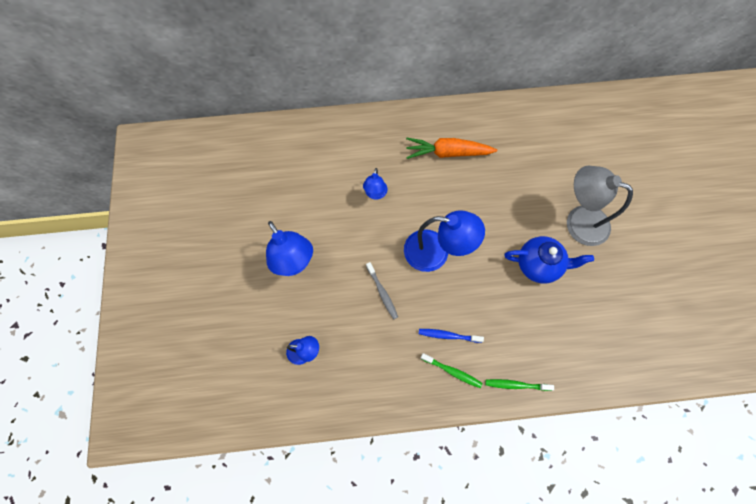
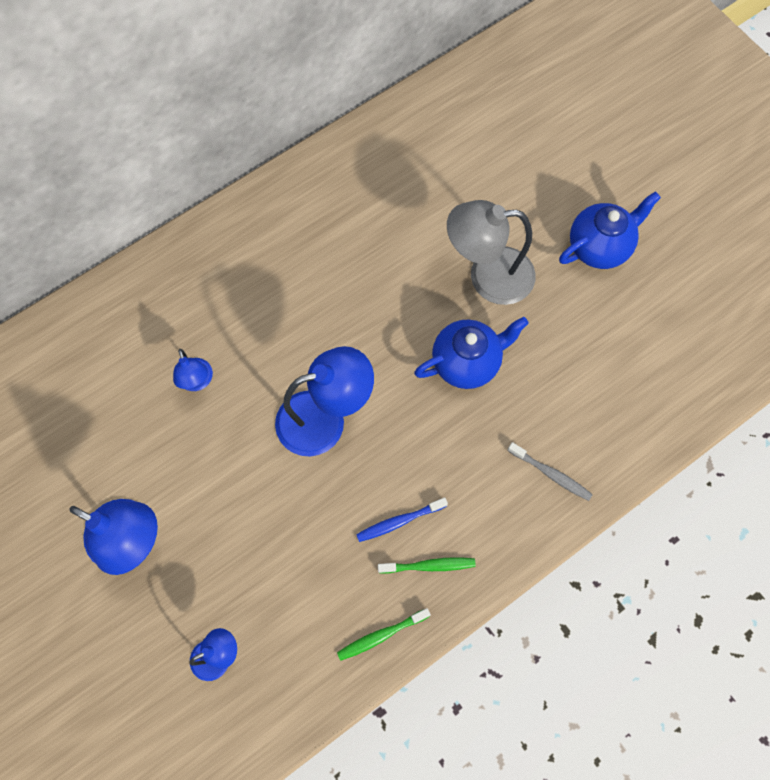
camera: 30 degrees left, 0 degrees up
grey toothbrush [366,262,398,320] -> grey toothbrush moved to [508,442,593,501]
orange carrot [406,138,497,159] -> none
green toothbrush [485,379,554,391] -> green toothbrush moved to [337,608,431,661]
none -> blue teapot [559,191,661,269]

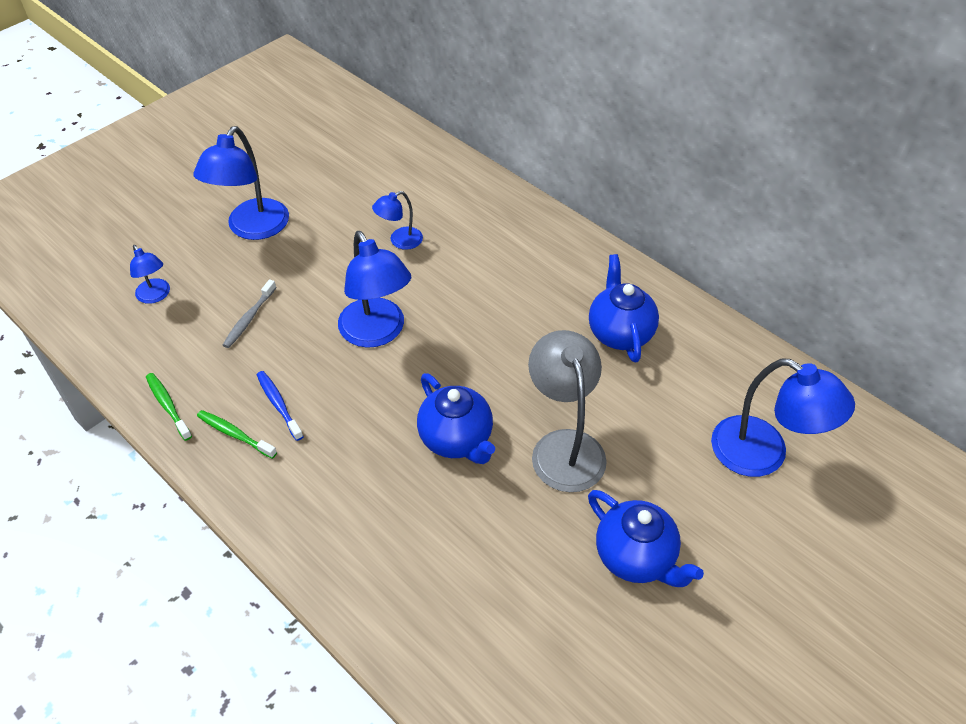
camera: 80 degrees right, 20 degrees down
green toothbrush [378,557,476,574] -> green toothbrush turned 135 degrees clockwise [197,410,277,459]
grey toothbrush [508,442,593,501] -> grey toothbrush moved to [223,279,277,348]
none -> blue teapot [589,254,659,363]
none -> blue lamp [711,358,855,477]

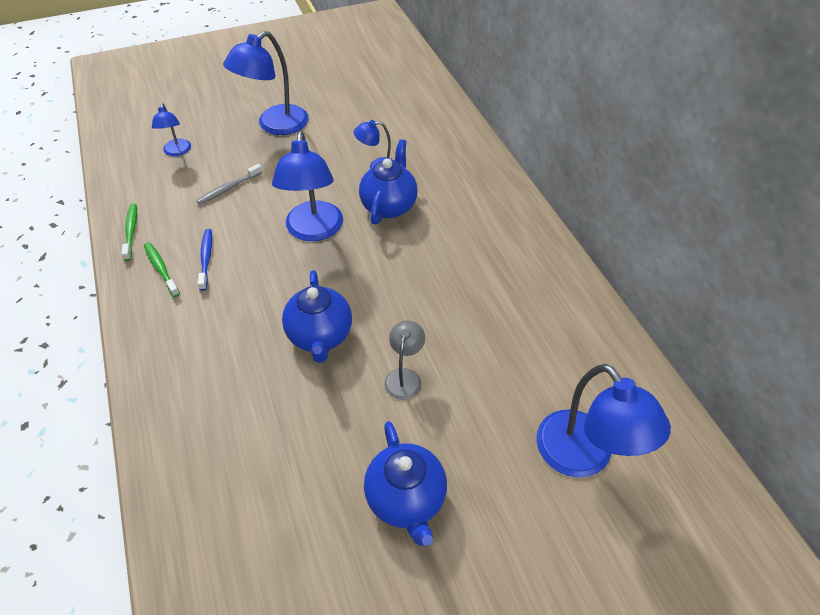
camera: 25 degrees right, 0 degrees up
grey lamp [528,330,607,492] -> grey lamp [384,320,425,400], size x0.53
blue teapot [589,254,659,363] -> blue teapot moved to [359,139,418,225]

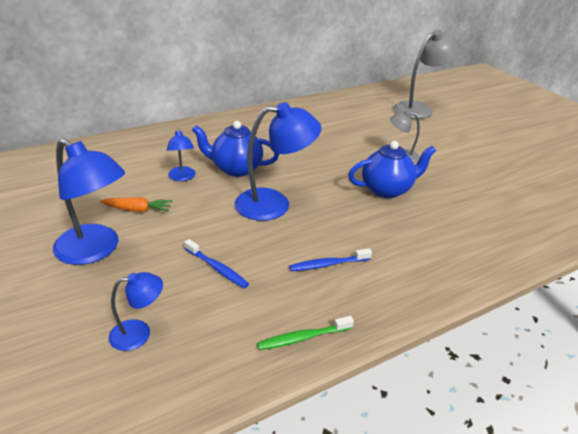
camera: 100 degrees left, 15 degrees down
green toothbrush [144,242,180,297] -> none
grey toothbrush [196,164,263,205] -> blue toothbrush [184,239,249,288]
blue teapot [364,421,447,546] -> none
blue lamp [536,364,671,478] -> grey lamp [393,30,459,119]
none -> orange carrot [100,198,172,212]

